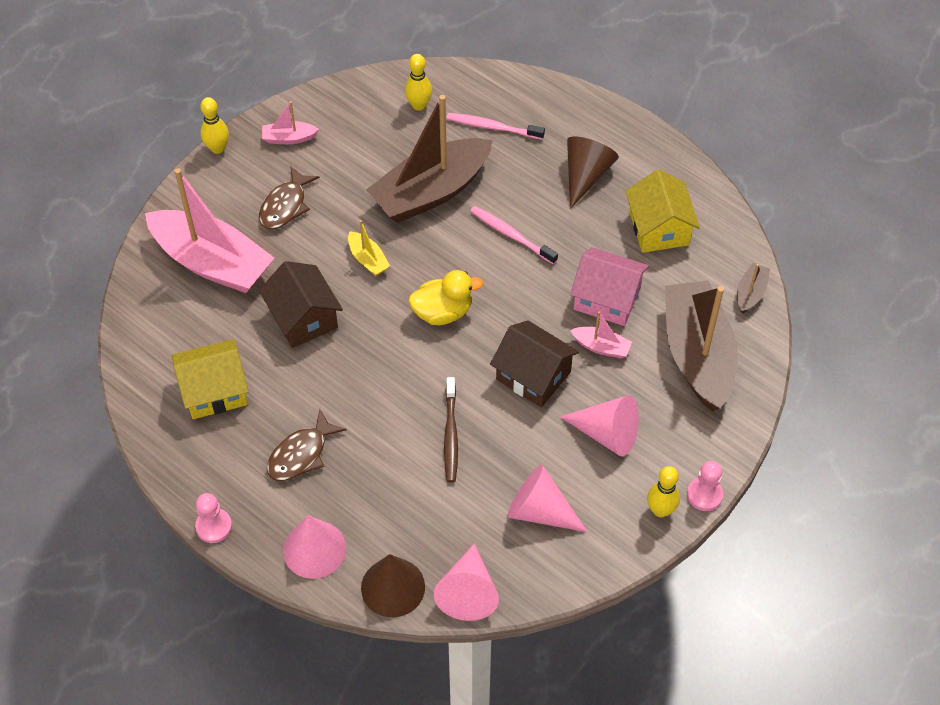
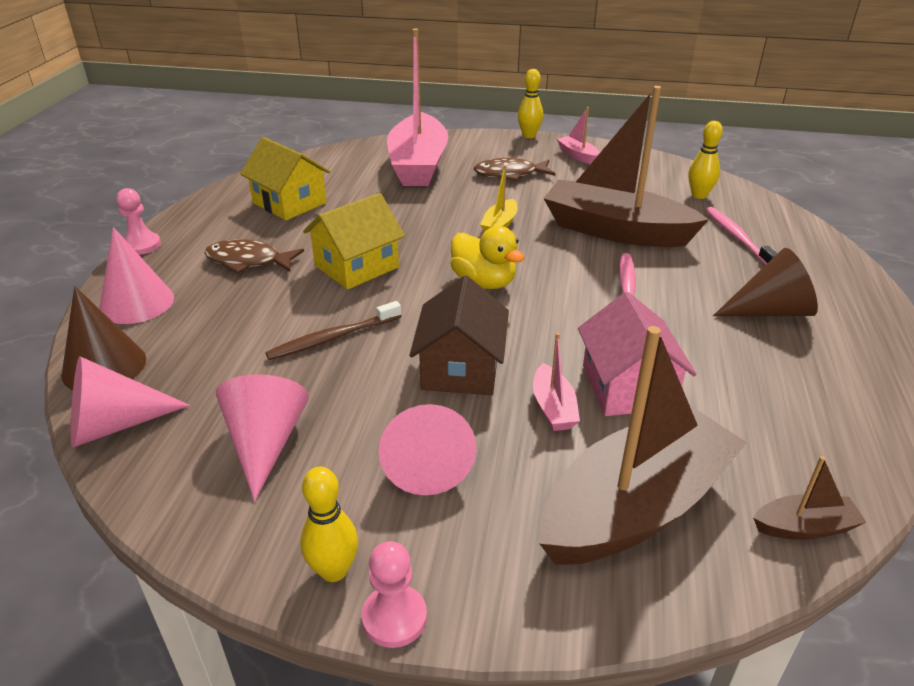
camera: 60 degrees right, 20 degrees down
brown house [259,261,343,348] -> none
yellow house [625,169,700,253] -> yellow house moved to [303,193,405,290]

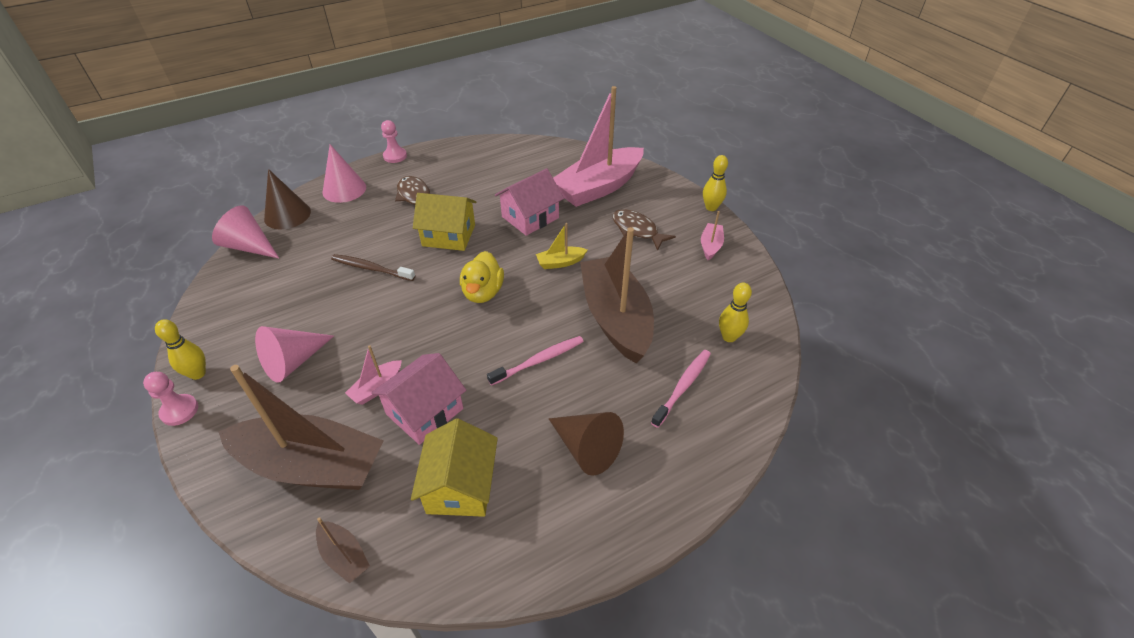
camera: 50 degrees right, 10 degrees up
pink cone [216,374,309,501] -> none
yellow house [240,137,330,220] -> yellow house moved to [411,419,498,517]
brown house [410,276,509,395] -> none
none -> pink house [495,168,564,236]

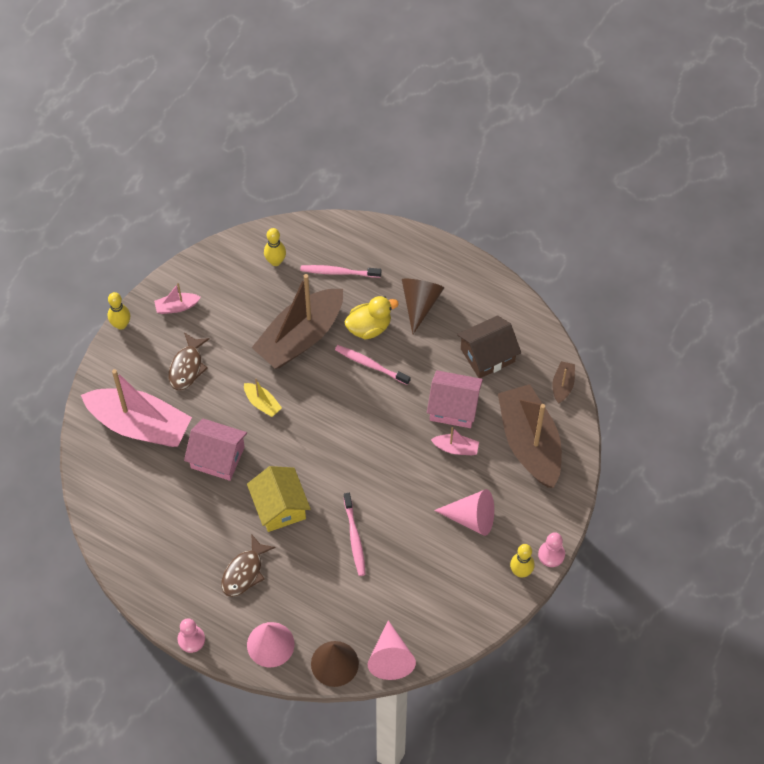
camera: 120 degrees left, 15 degrees up
brown toothbrush [331,254,415,281] -> pink toothbrush [344,493,366,576]
yellow house [411,419,498,517] -> brown house [457,315,521,378]
yellow duck [460,251,504,303] -> yellow duck moved to [344,296,399,339]

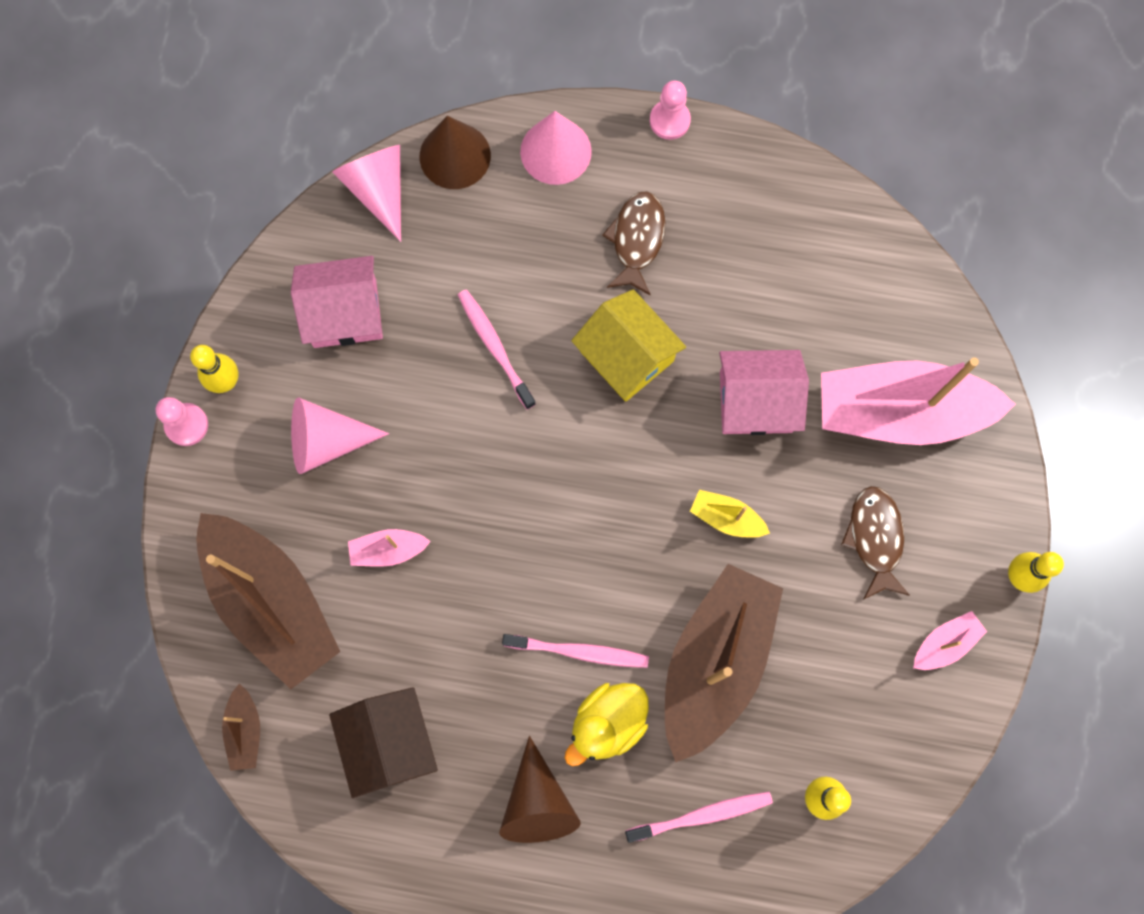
camera: 160 degrees right, 15 degrees up
pink house [427,370,483,428] -> pink house moved to [291,256,383,348]
brown house [457,315,521,378] -> brown house turned 60 degrees counterclockwise [329,687,438,798]

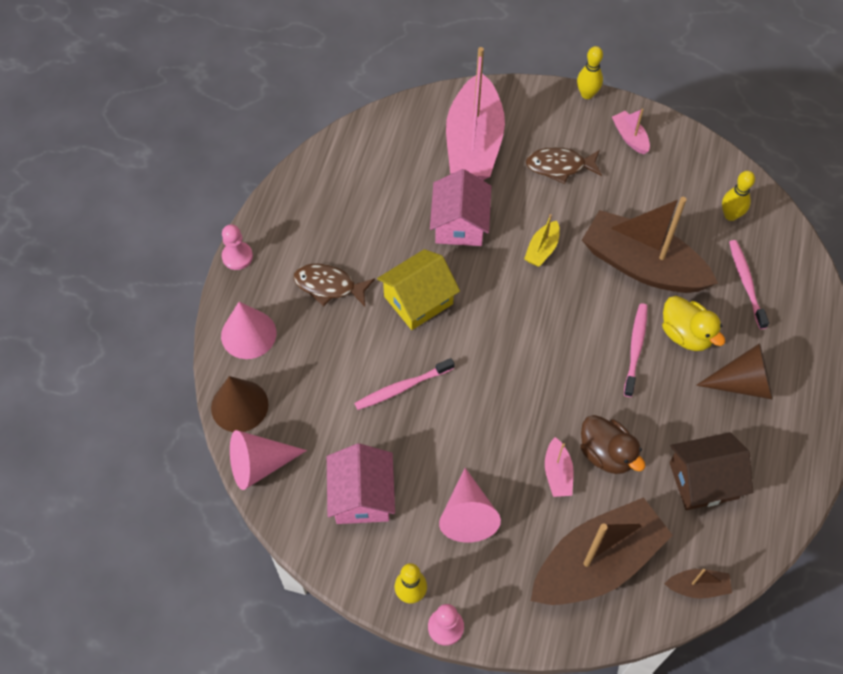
camera: 85 degrees left, 15 degrees down
none -> brown duck [580,415,645,474]

